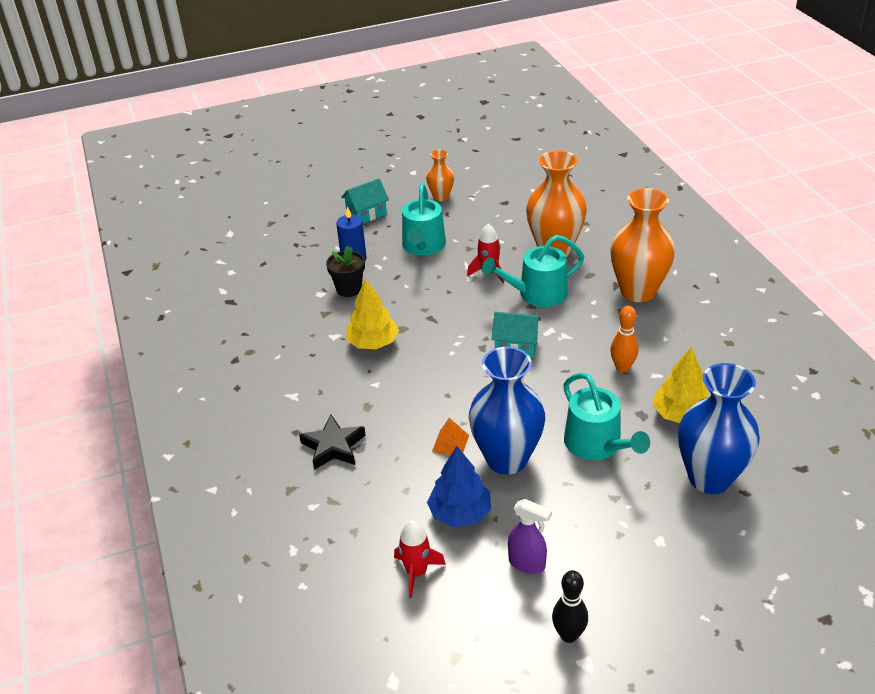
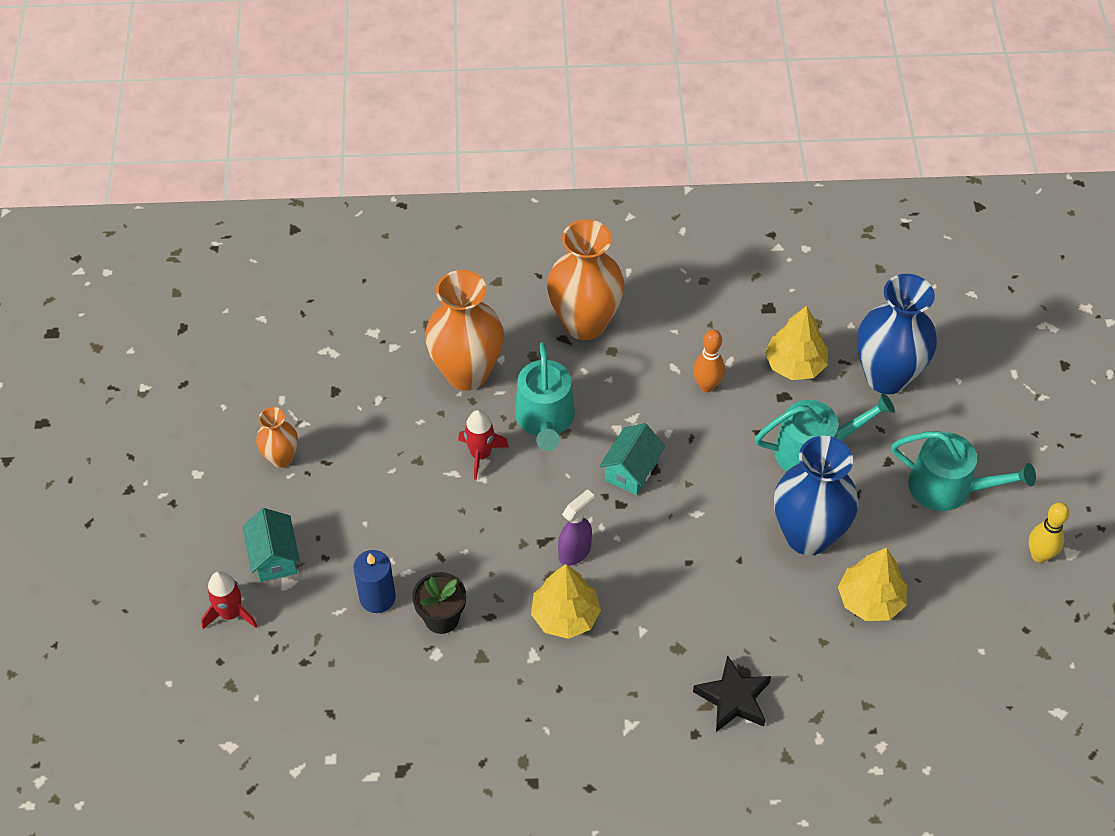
camera: 75 degrees left, 15 degrees up
red rocket [394,520,446,598] -> red rocket moved to [201,571,257,629]
turquoise watering can [402,184,446,255] -> turquoise watering can moved to [891,431,1036,511]
blue tree [427,446,491,527] -> yellow tree [838,548,907,621]
orange pyramid [432,418,469,455] -> none
purple spray bottle [508,499,552,574] -> purple spray bottle moved to [558,489,594,566]
black bowling pin [552,570,588,643] -> yellow bowling pin [1029,502,1070,563]

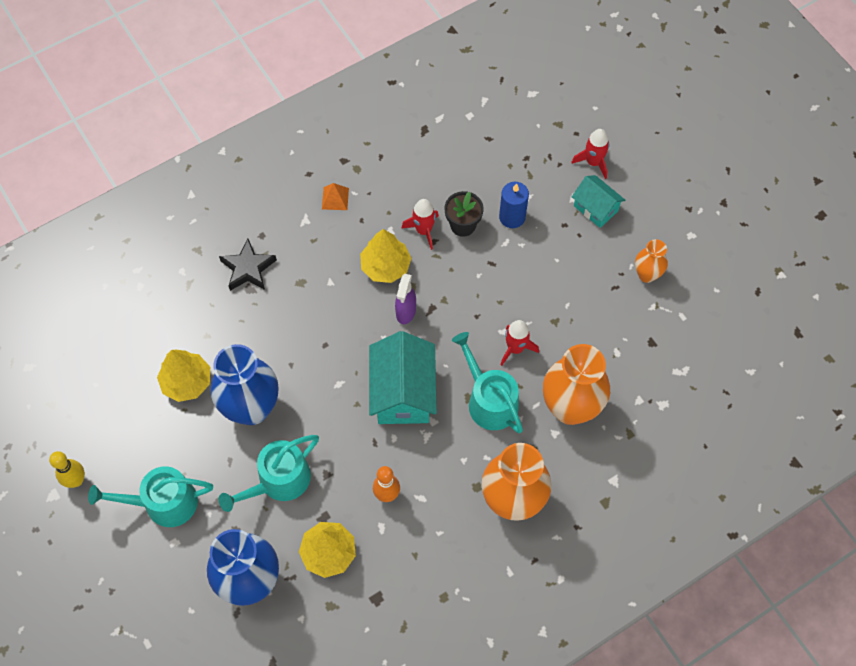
camera: 150 degrees right, 10 degrees up
turquoise house [599,423,665,495] -> turquoise house [369,331,437,424], size x1.71
none -> orange pyramid [322,183,349,210]
none -> red rocket [401,199,439,250]

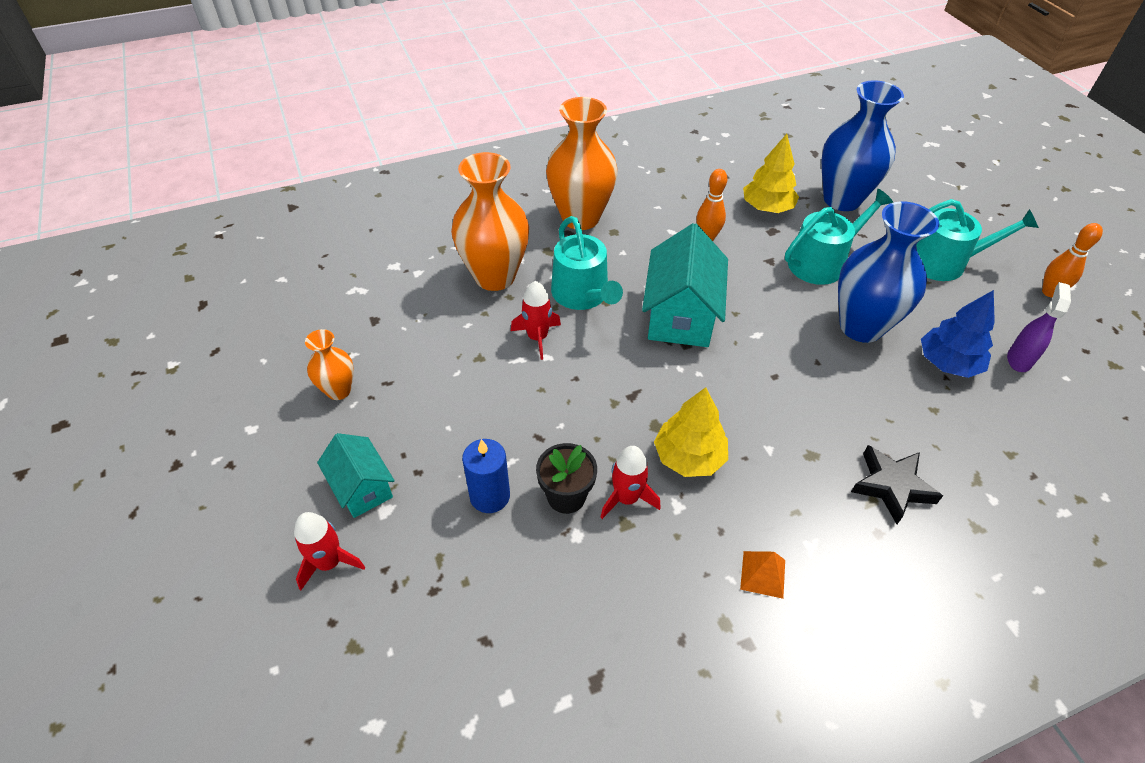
camera: 170 degrees left, 15 degrees down
yellow bowling pin [49,451,85,488] -> orange bowling pin [1042,223,1103,298]
yellow tree [157,350,210,402] -> blue tree [921,290,995,378]
purple spray bottle [395,274,416,324] -> purple spray bottle moved to [1007,282,1071,372]

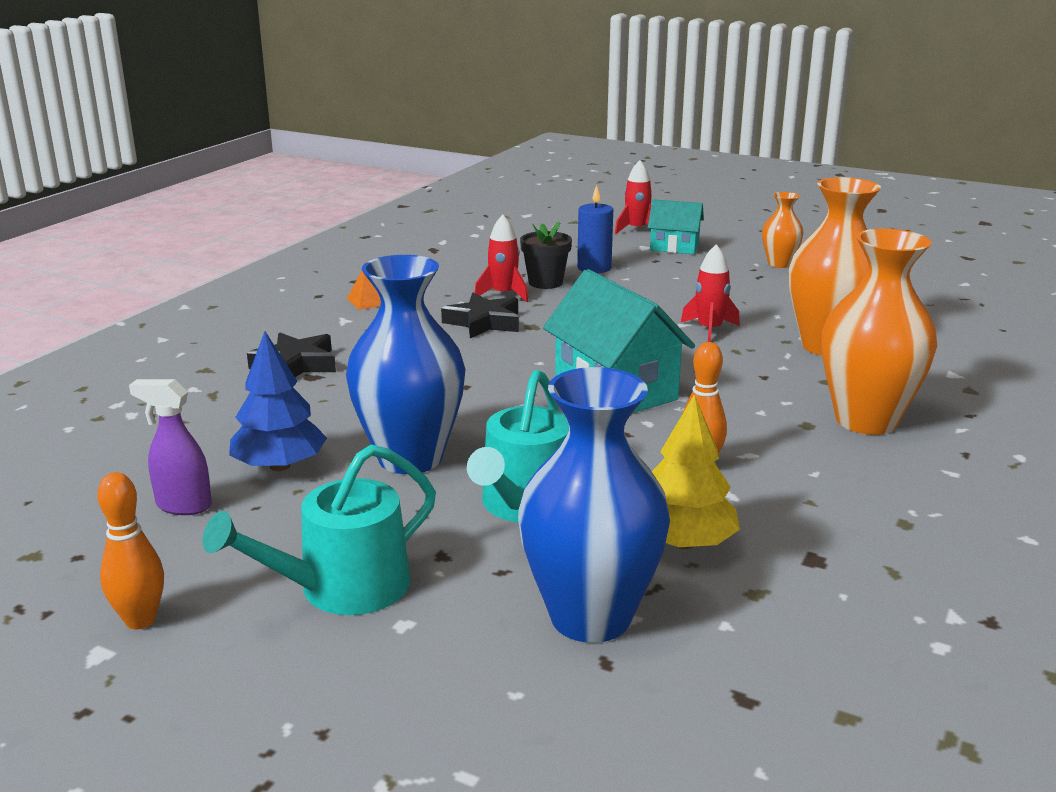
camera: 140 degrees right, 25 degrees down
turquoise watering can [551,216,623,310] -> none
yellow tree [654,387,728,477] -> black star [441,293,519,338]
purple spray bottle [1007,282,1071,372] -> purple spray bottle turned 120 degrees clockwise [129,379,212,515]

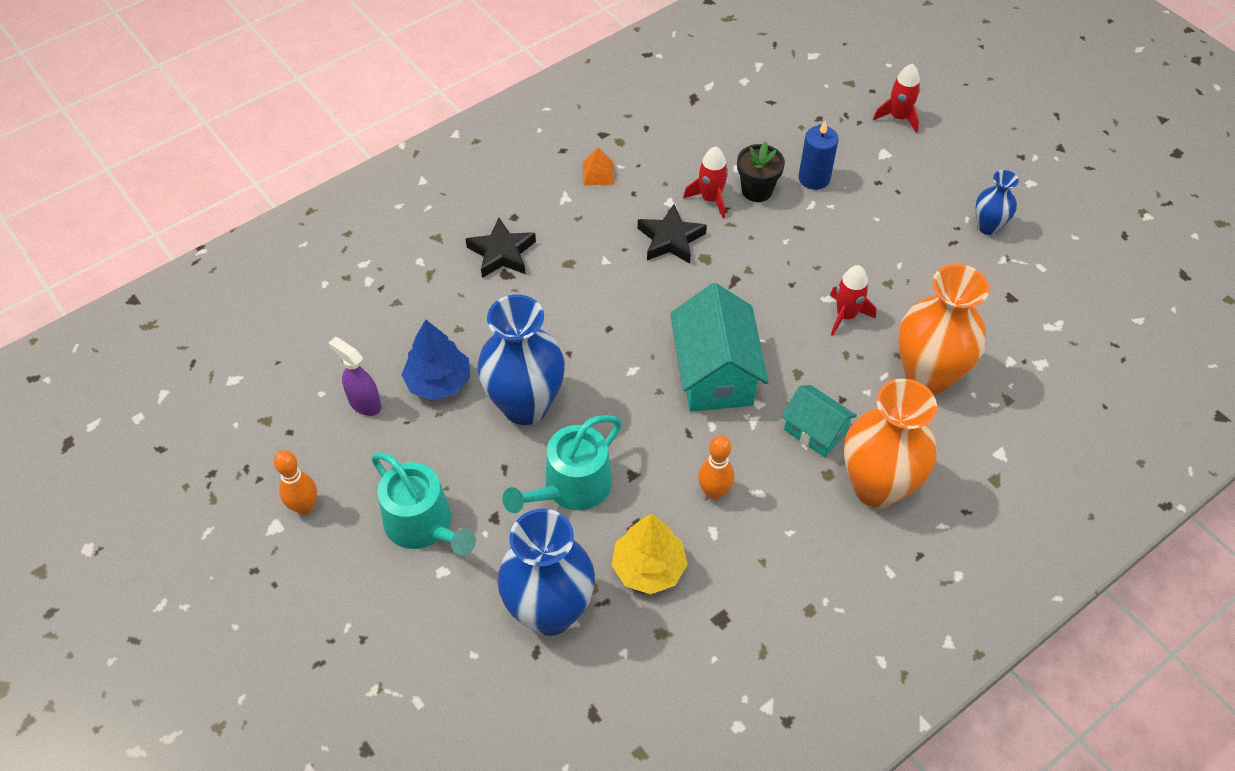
camera: 25 degrees right, 30 degrees up
turquoise watering can [203,444,436,615] -> turquoise watering can turned 120 degrees counterclockwise [371,452,476,555]
turquoise house [648,199,704,254] -> turquoise house moved to [781,385,857,457]
orange vase [762,192,803,268] -> blue vase [975,170,1019,235]

